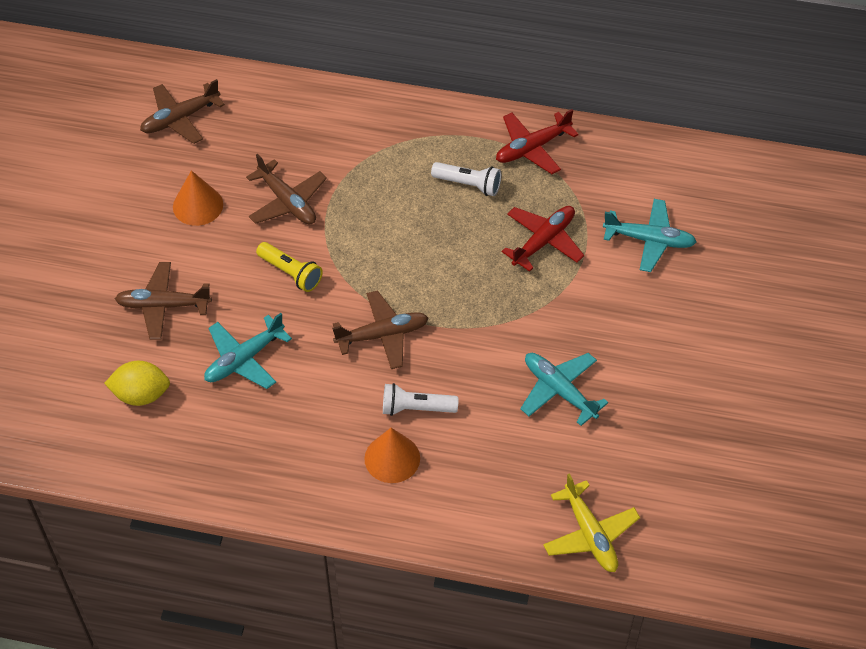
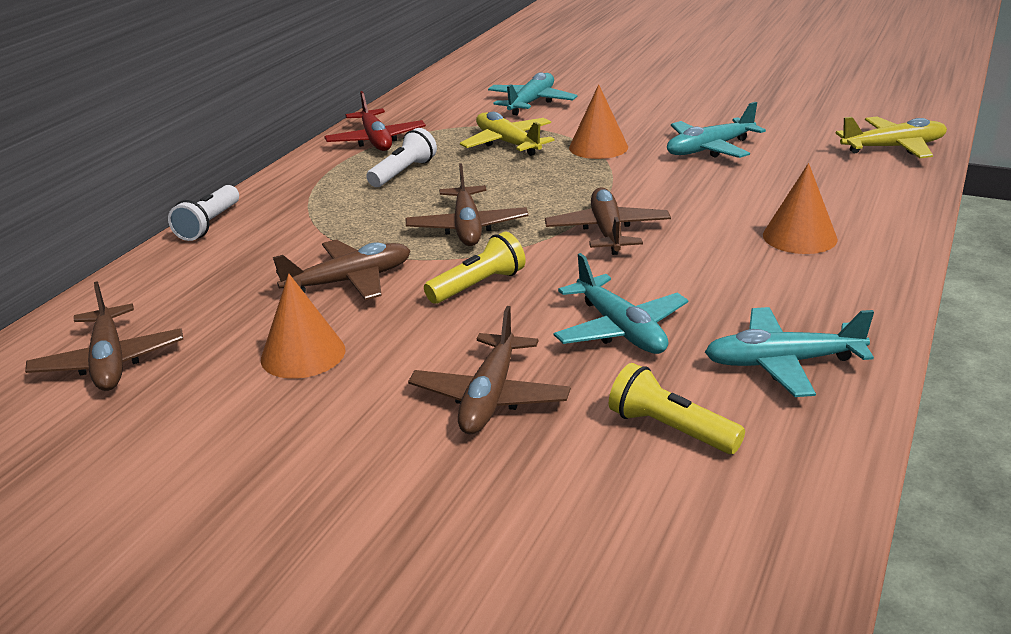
camera: 75 degrees left, 25 degrees down
yellow lemon [104,361,170,406] -> yellow flashlight [609,363,745,454]
white flashlight [383,383,459,416] -> white flashlight moved to [168,185,239,241]
red plane [502,206,584,272] -> yellow plane [460,112,554,156]
none -> brown plane [406,163,529,246]
none -> orange cone [569,84,628,159]
none -> turquoise plane [705,307,874,397]

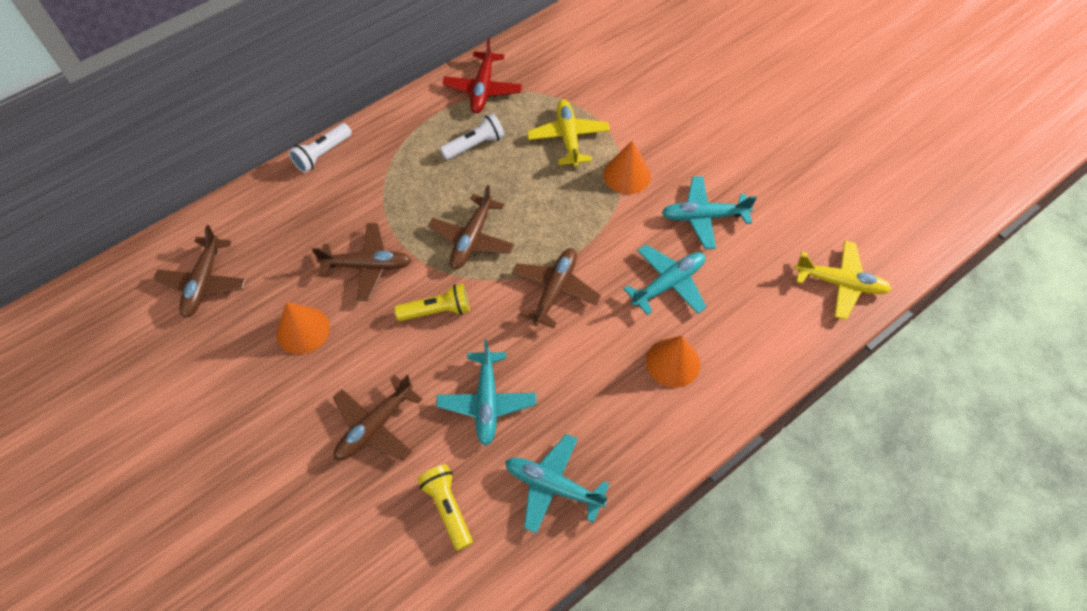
camera: 25 degrees right, 30 degrees up
turquoise plane [488,72,577,115] -> turquoise plane moved to [624,244,707,315]

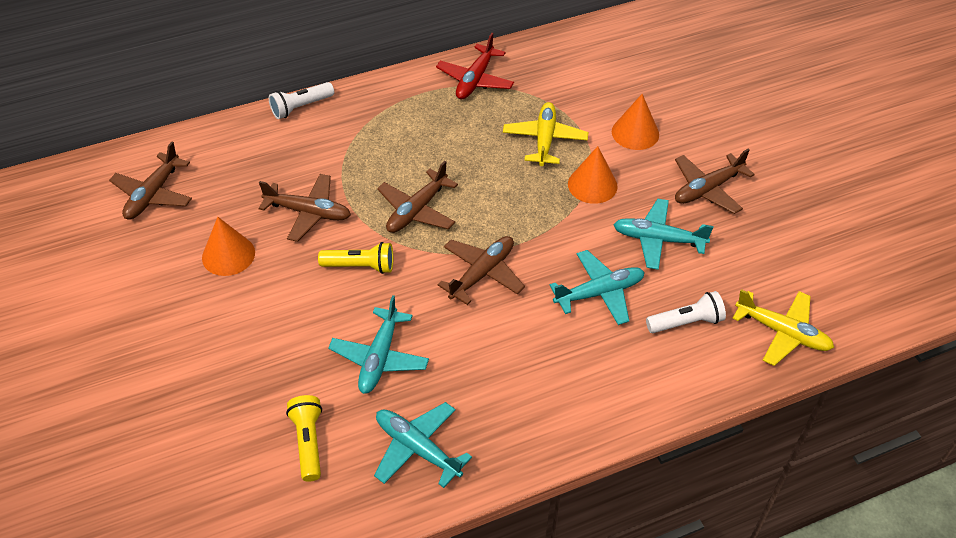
camera: 15 degrees right, 10 degrees down
brown plane [333,375,422,461] -> brown plane moved to [675,149,755,214]
white flashlight [440,113,505,160] -> white flashlight moved to [646,291,726,333]
orange cone [646,336,700,388] -> orange cone moved to [612,94,659,150]

